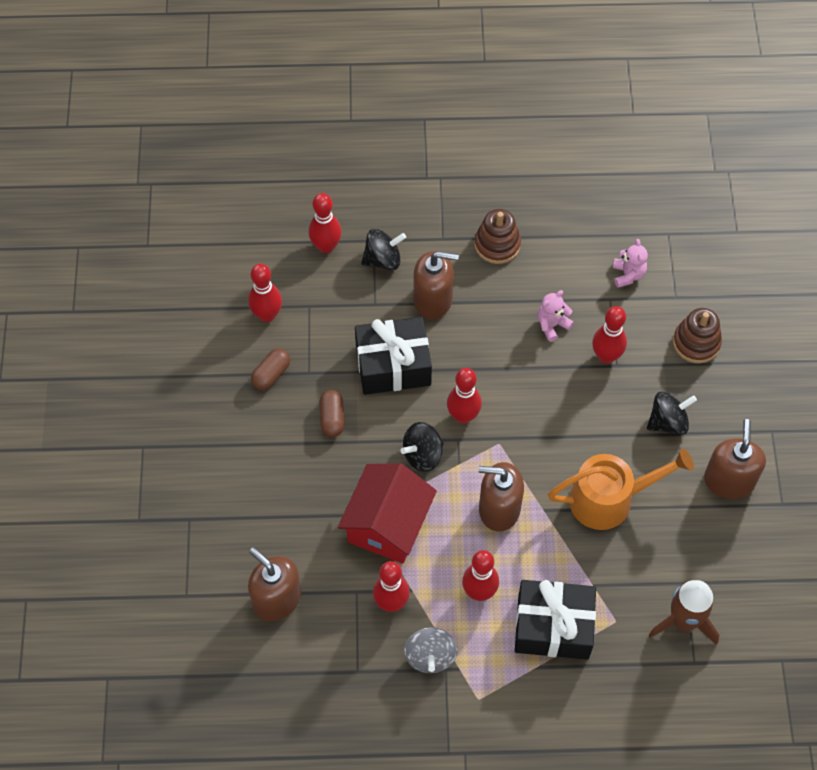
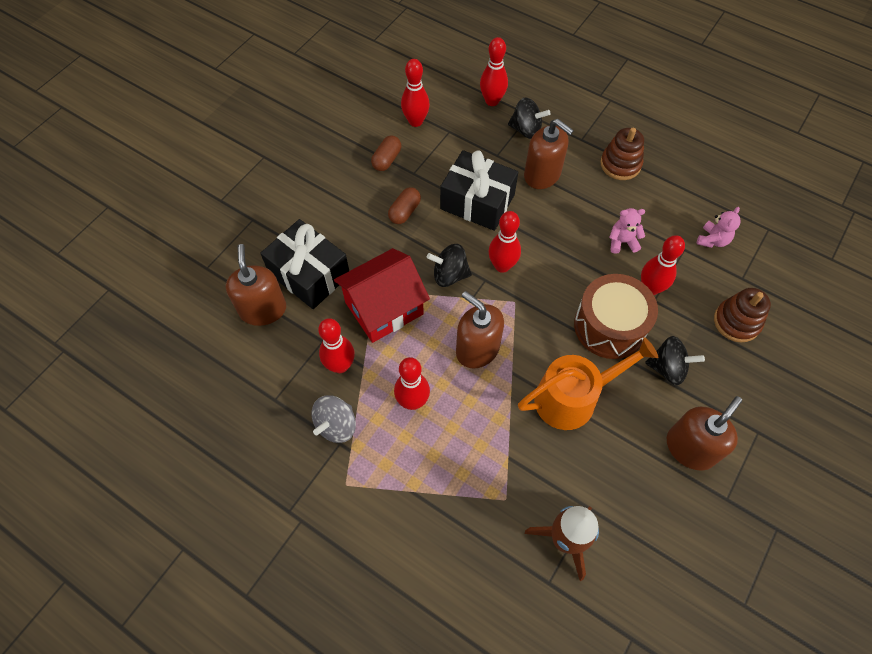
camera: 35 degrees right, 0 degrees up
brown capsule [251,348,290,390] -> brown capsule turned 45 degrees counterclockwise [371,136,401,171]
black gift [515,580,596,660] -> black gift moved to [260,219,349,309]
orange watering can [548,448,694,530] -> orange watering can turned 45 degrees counterclockwise [518,337,658,430]
none -> brown drum [574,274,658,359]

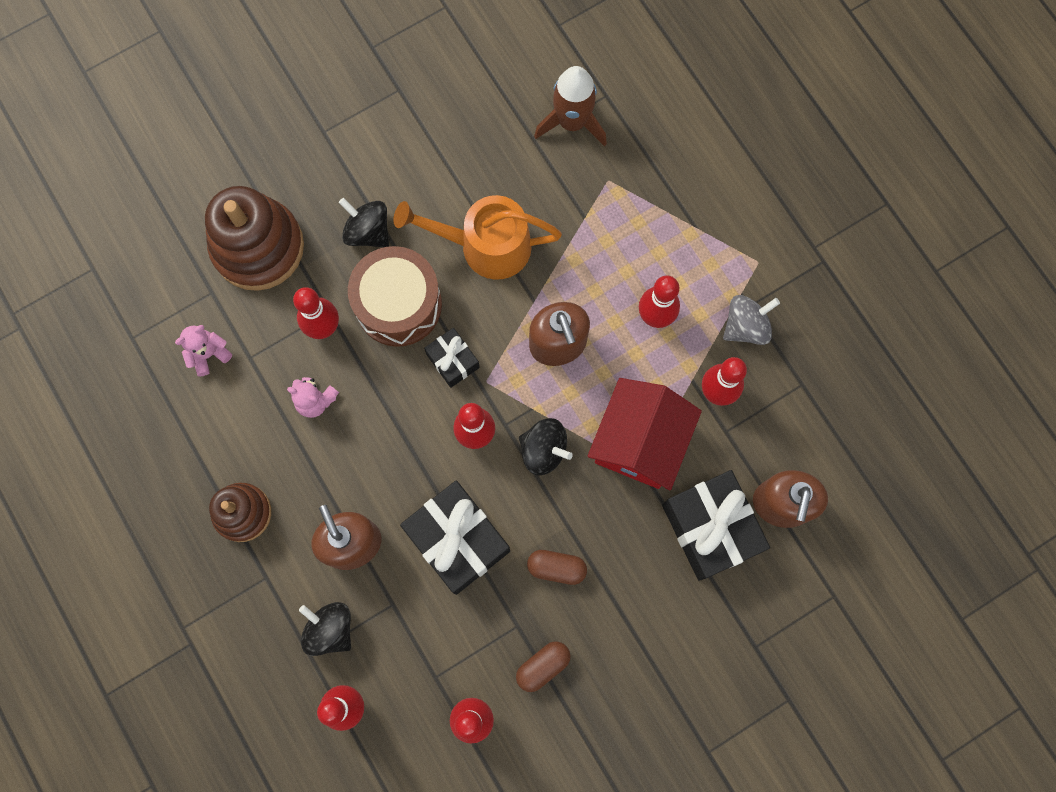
camera: 155 degrees left, 15 degrees up
red house [334,248,430,343] -> red house turned 60 degrees counterclockwise [587,378,702,490]
brown capsule [388,187,421,224] -> brown capsule turned 45 degrees clockwise [527,550,587,585]
brown soap dispenser [667,396,742,471] -> none
brown stacking toy [714,288,771,342] -> brown stacking toy [205,186,304,291], size x1.66
none -> black gift [424,328,480,388]

